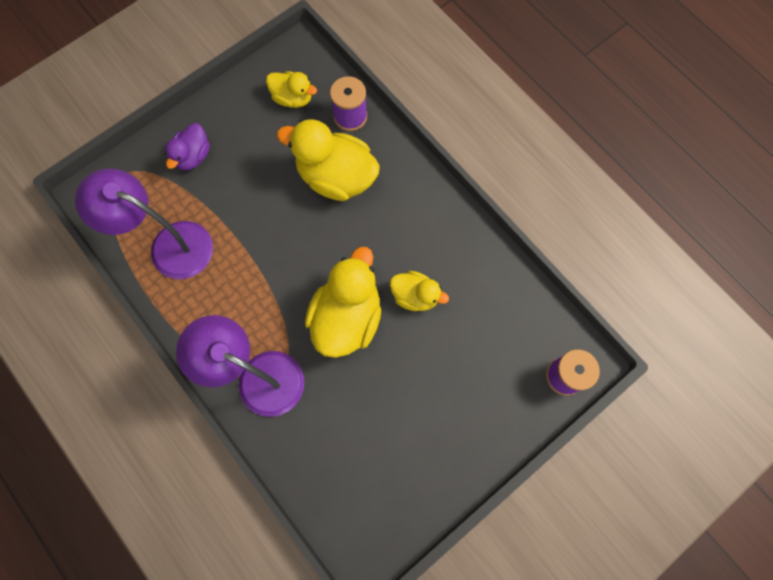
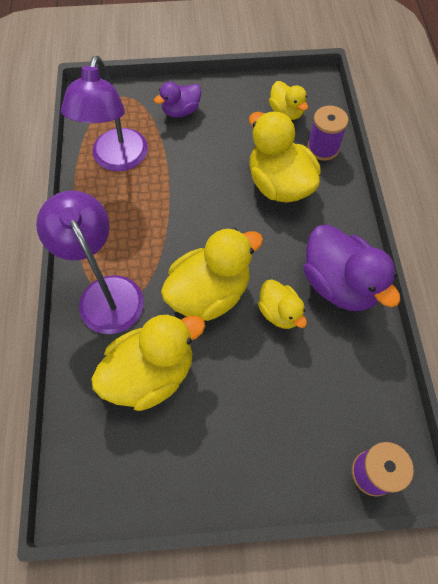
camera: 35 degrees right, 10 degrees down
purple lamp [75,169,213,279] -> purple lamp turned 135 degrees counterclockwise [61,56,148,171]
none -> yellow duck [91,313,205,411]
none -> purple duck [303,224,401,311]

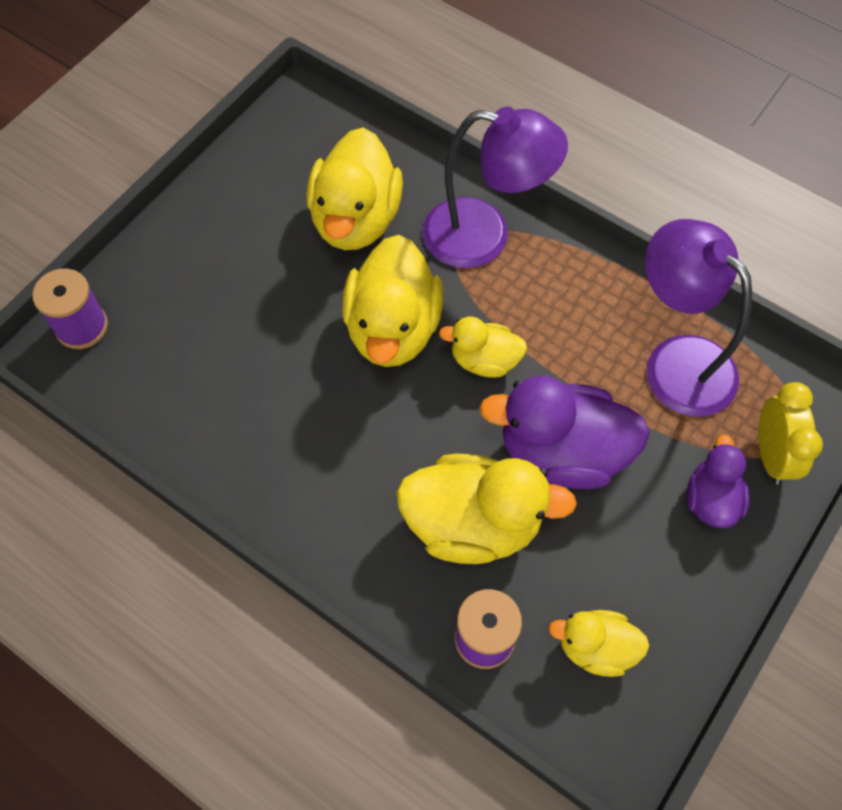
camera: 130 degrees right, 0 degrees up
yellow duck [258,280,307,329] -> yellow duck moved to [439,317,527,378]
purple duck [303,224,401,311] -> purple duck moved to [479,376,650,489]
none -> yellow clock [758,382,823,485]

